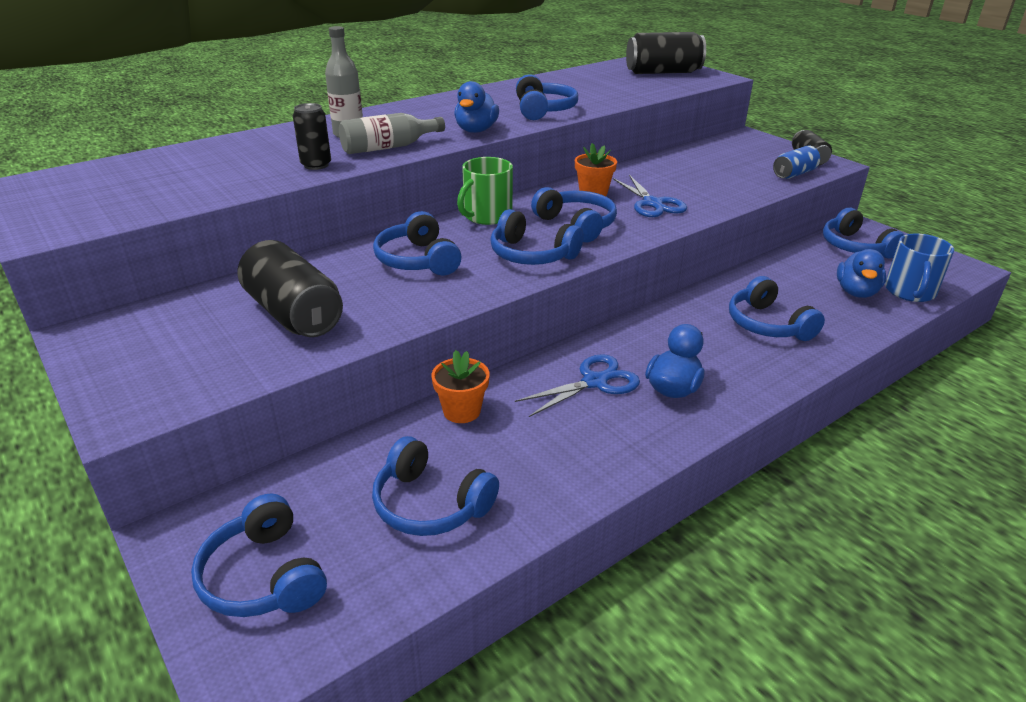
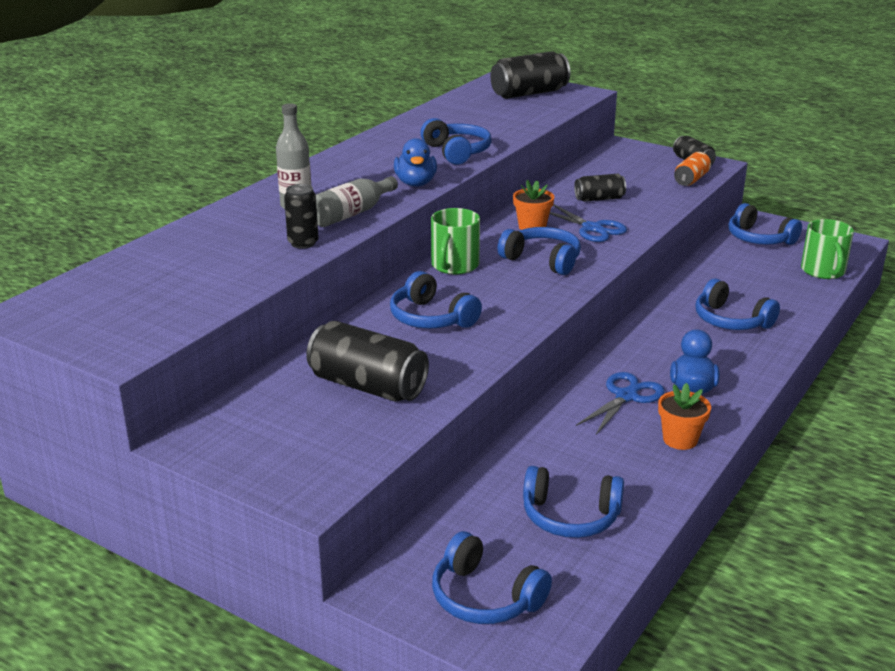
camera: 20 degrees left, 5 degrees down
orange flower pot [431,350,490,423] -> orange flower pot moved to [658,383,711,450]
blue headphones [491,209,583,265] -> none
blue can [773,146,820,179] -> orange can [674,152,711,186]
blue duck [837,249,886,298] -> none
blue mug [885,234,954,302] -> green mug [801,219,854,279]
none -> black can [574,174,626,202]

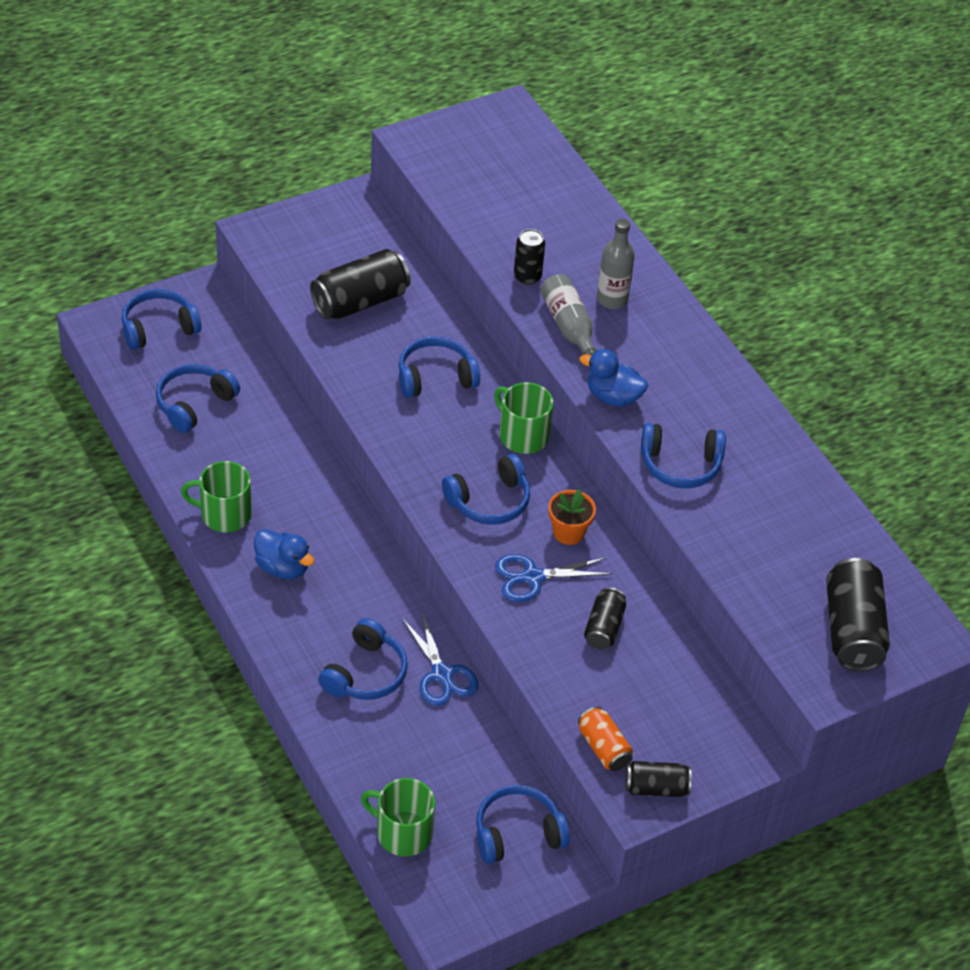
camera: 115 degrees right, 20 degrees up
blue scissors [576,372,665,435] -> blue scissors moved to [402,612,479,706]
orange flower pot [658,383,711,450] -> green mug [181,461,252,532]
blue headphones [695,279,780,330] -> blue headphones turned 135 degrees clockwise [318,618,408,700]

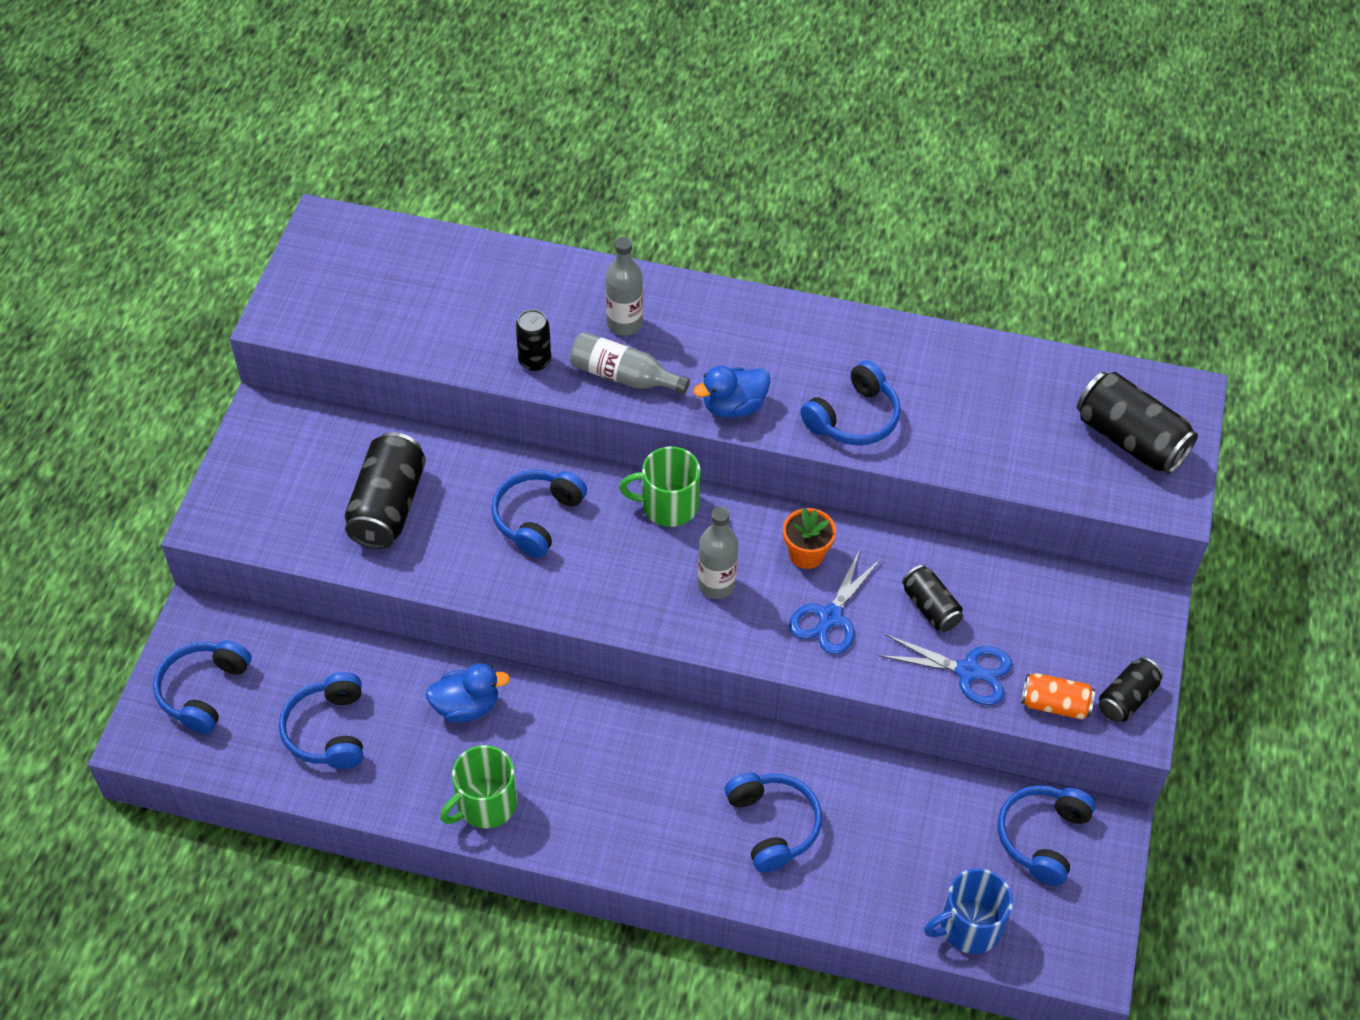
camera: 45 degrees left, 5 degrees up
blue duck [254,529,315,579] -> blue duck moved to [425,663,510,723]
green mug [361,778,435,857] -> blue mug [924,868,1013,954]
blue scissors [402,612,479,706] -> blue scissors moved to [878,634,1013,705]
blue headphones [442,454,530,525] -> grey bottle [698,507,738,599]

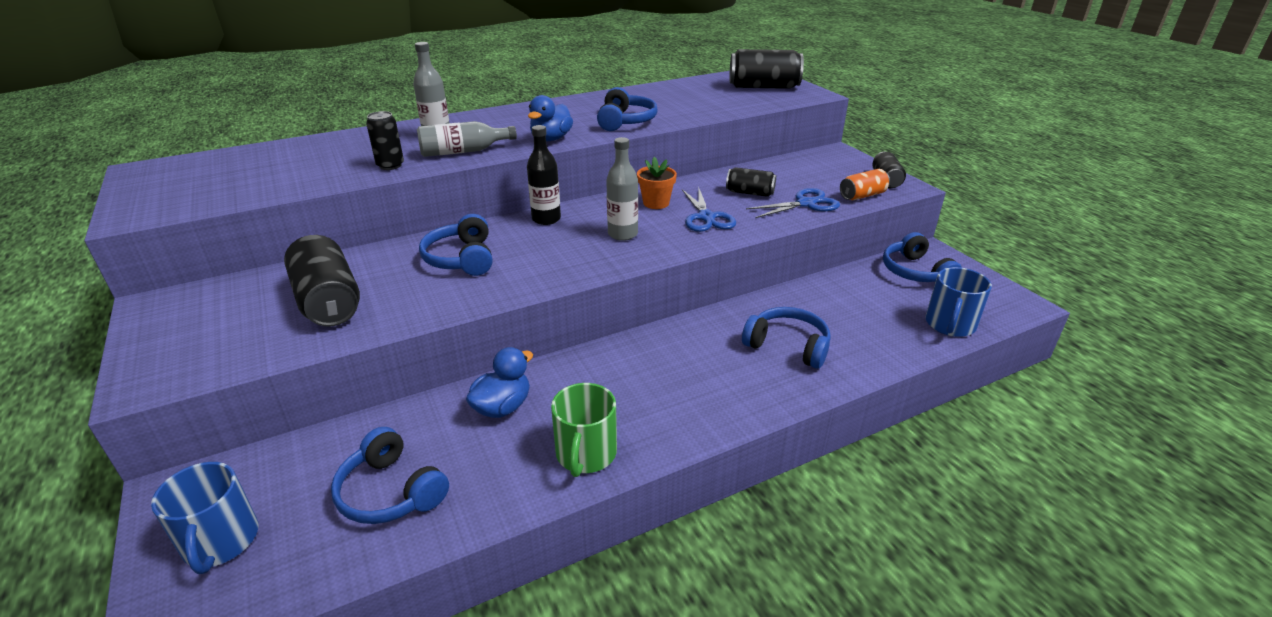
camera: 40 degrees left, 20 degrees down
blue headphones [153,640,252,734] -> blue mug [151,462,258,574]
green mug [619,446,700,527] -> black bottle [527,125,561,225]

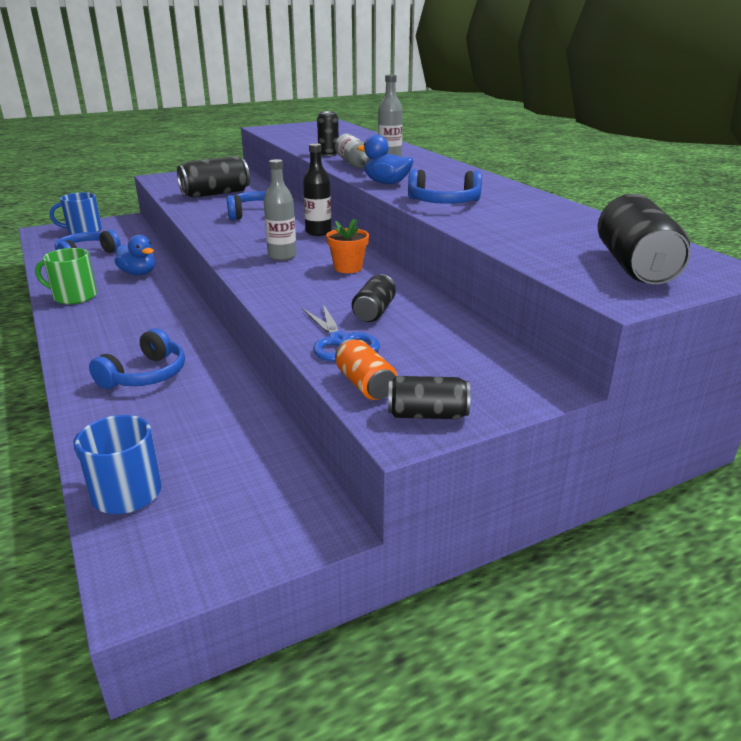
camera: 90 degrees right, 5 degrees down
blue scissors [682,186,736,232] -> none
blue headphones [883,232,962,282] -> none

